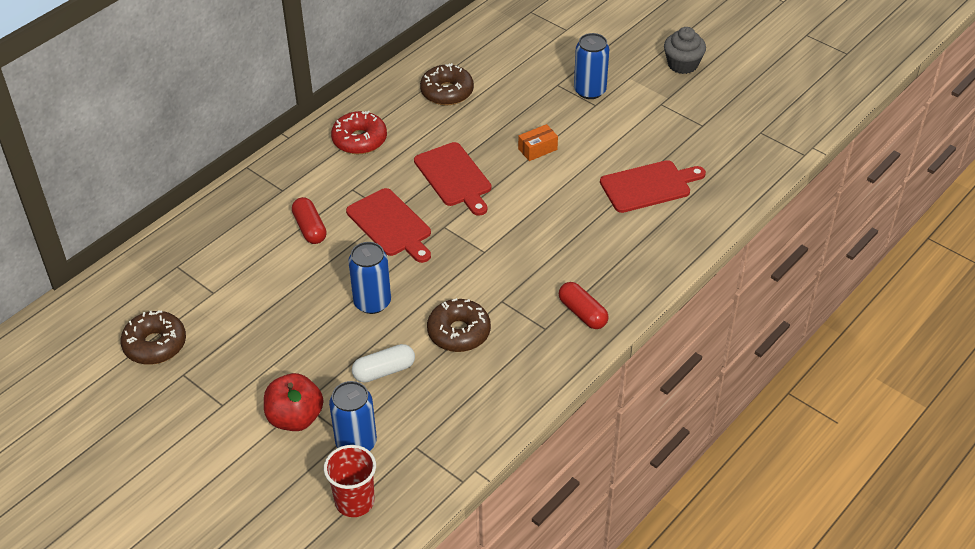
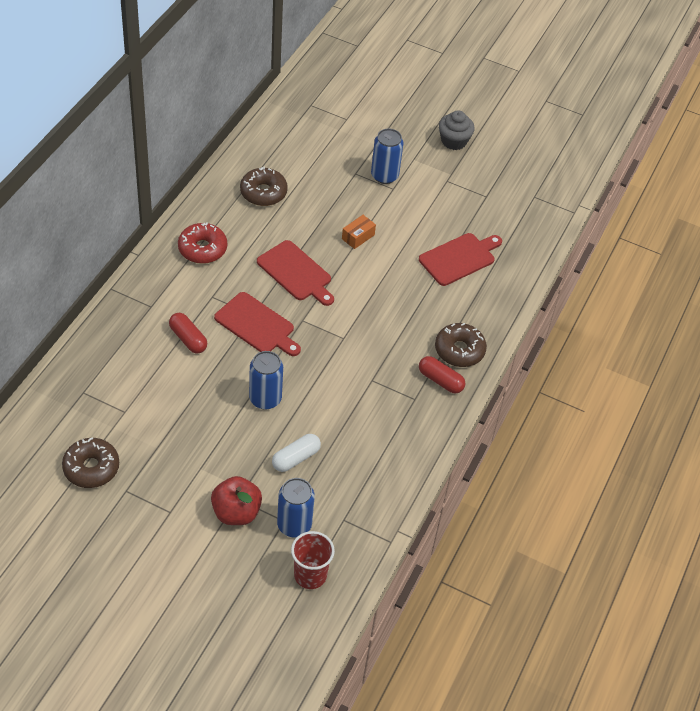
camera: 20 degrees left, 5 degrees up
brown donut [427,298,491,352] -> brown donut moved to [435,323,487,367]

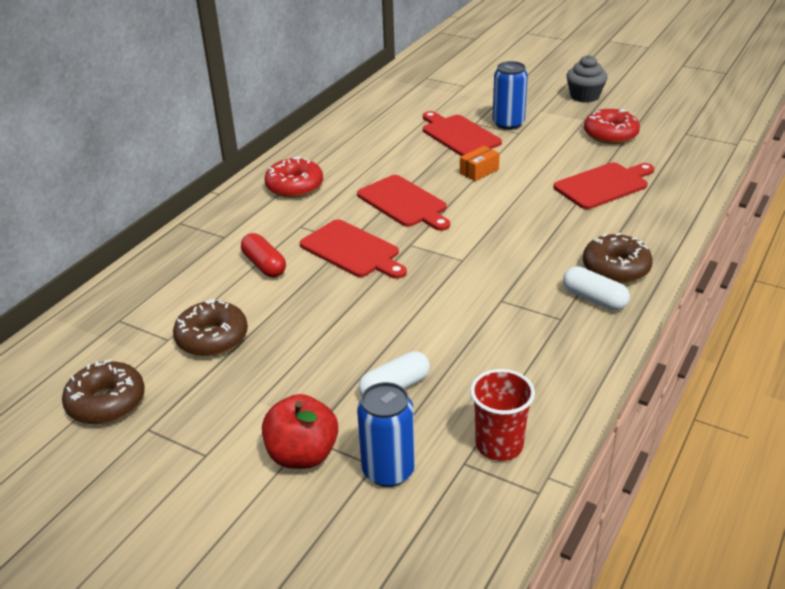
camera: 10 degrees right, 15 degrees down
brown donut [240,166,288,206] -> brown donut moved to [173,299,248,356]
blue can [249,351,283,410] -> none
red cup [291,531,335,589] -> red cup moved to [470,369,535,461]
red capsule [419,356,465,393] -> white capsule [563,266,630,310]
none -> red cutting board [423,111,502,156]
none -> red donut [584,109,640,144]

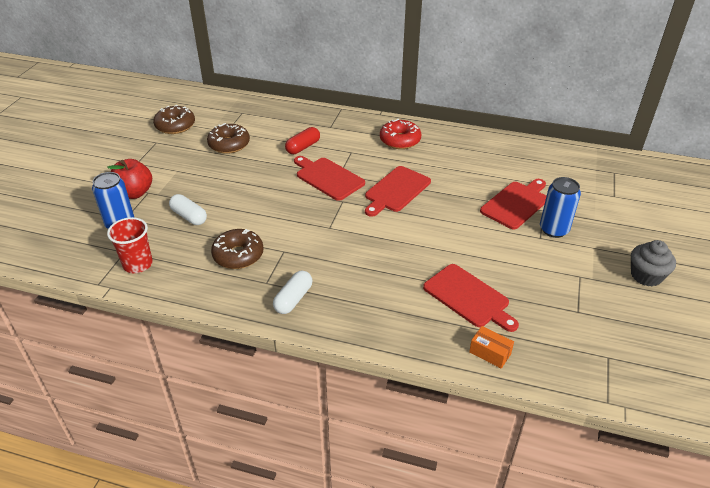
camera: 75 degrees right, 5 degrees up
red cutting board [300,219,407,279] -> red cutting board turned 105 degrees clockwise [294,156,365,201]
orange box [460,146,500,181] -> orange box moved to [469,326,514,369]
brown donut [583,233,653,283] -> brown donut moved to [211,229,264,269]
red donut [584,109,640,144] -> none

